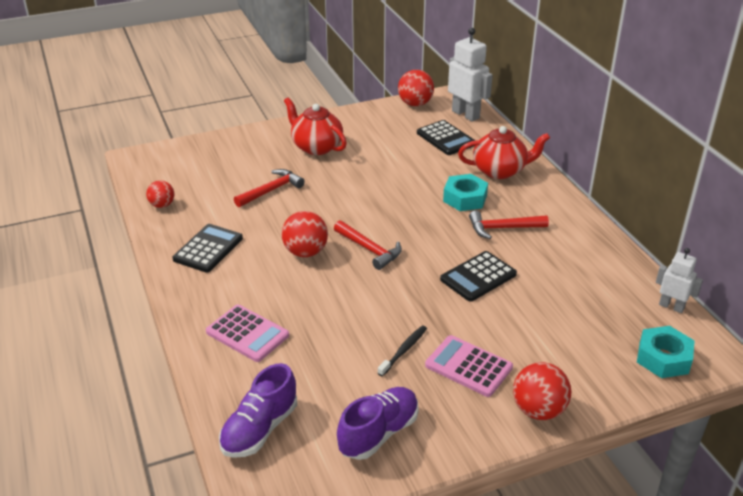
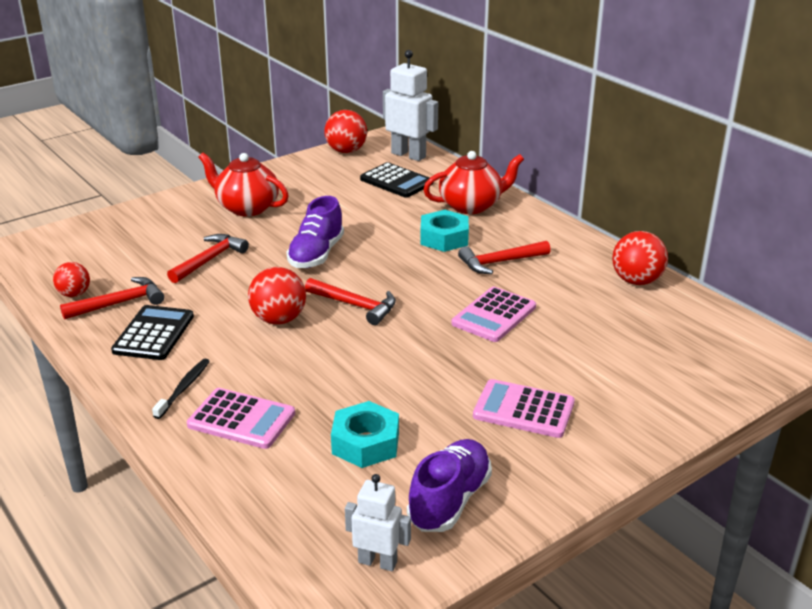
camera: 15 degrees left, 5 degrees down
purple shoe [219,363,297,458] -> purple shoe moved to [286,196,344,268]
black toothbrush [378,326,427,377] -> black toothbrush moved to [152,359,210,419]
black calculator [440,251,517,302] -> pink calculator [452,287,536,342]
red ball [513,362,571,420] -> red ball moved to [612,231,668,285]
turquoise nut [637,326,695,378] -> turquoise nut moved to [331,401,399,468]
white robot [656,248,703,313] -> white robot moved to [345,474,411,571]
none -> red hammer [60,277,164,320]

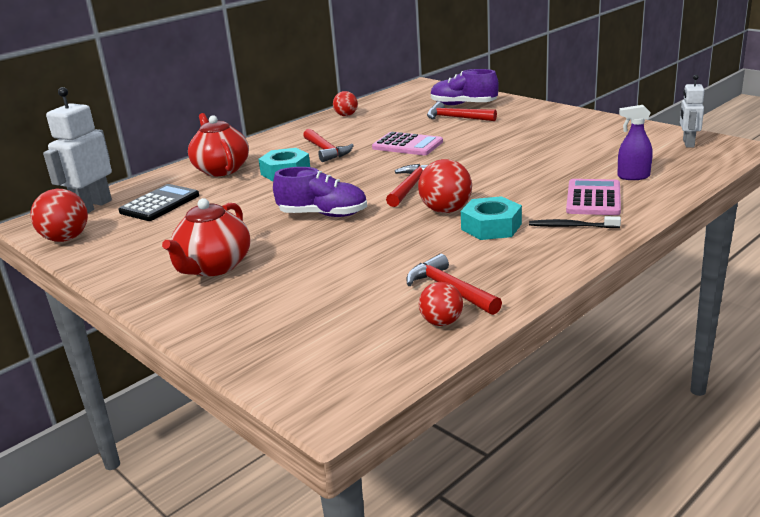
camera: 95 degrees left, 5 degrees down
black calculator [111,305,194,360] -> none
red hammer [167,234,249,283] -> red hammer moved to [427,102,497,121]
turquoise nut [331,401,399,468] -> turquoise nut moved to [461,196,522,240]
purple shoe [407,439,492,532] -> purple shoe moved to [431,69,499,105]
pink calculator [473,379,575,438] -> none
red ball [612,231,668,285] -> red ball [333,91,358,116], size x0.64
none -> purple spray bottle [617,105,653,180]

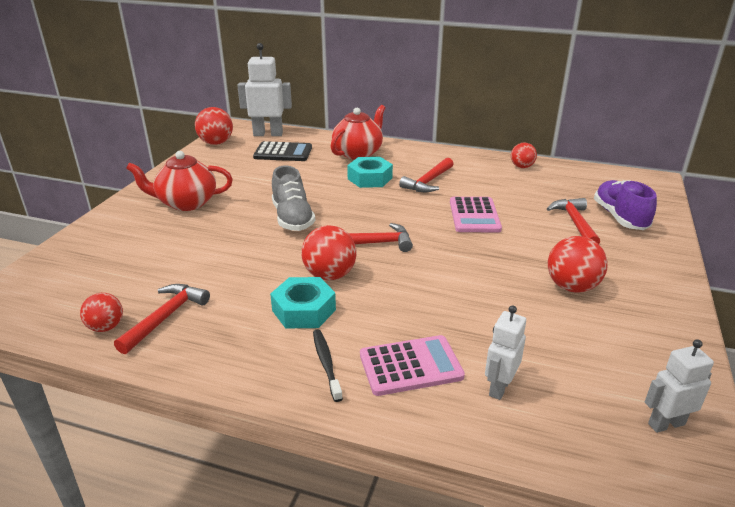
camera: 60 degrees right, 5 degrees up
purple shoe [273,167,367,217] -> grey shoe [272,166,315,231]
purple spray bottle [617,105,653,180] -> white robot [485,305,526,400]
none -> red ball [548,236,608,293]

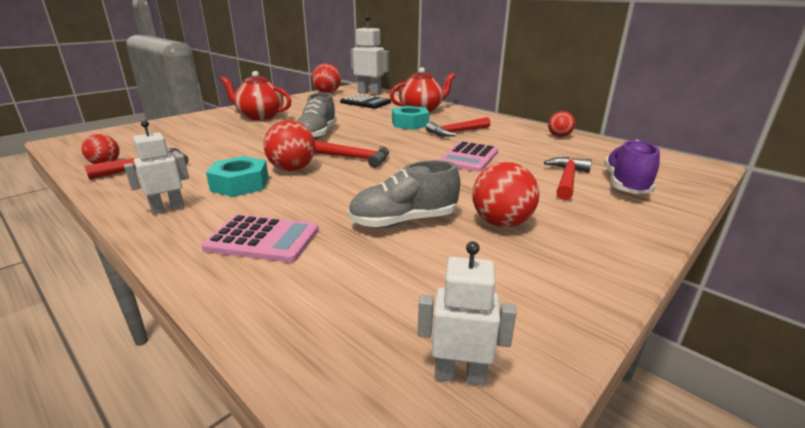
camera: 25 degrees right, 5 degrees down
black toothbrush [313,329,343,402] -> none
white robot [485,305,526,400] -> white robot moved to [124,120,189,214]
none -> grey shoe [348,160,460,228]

